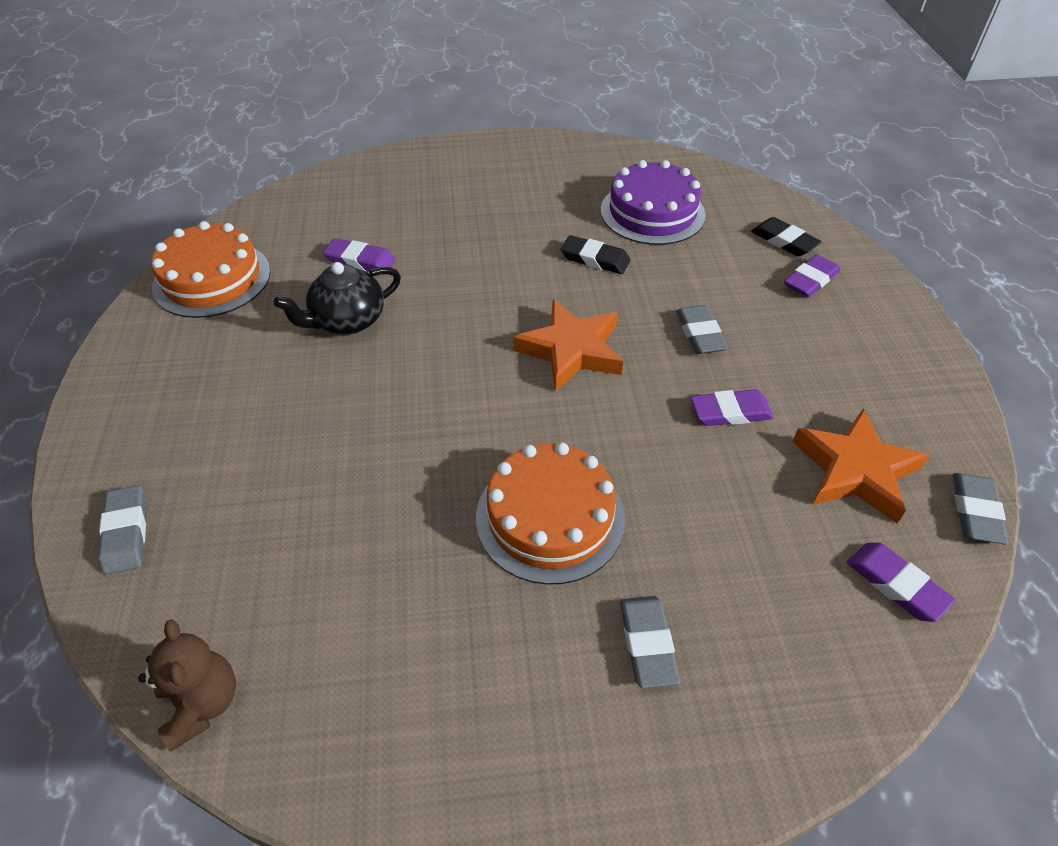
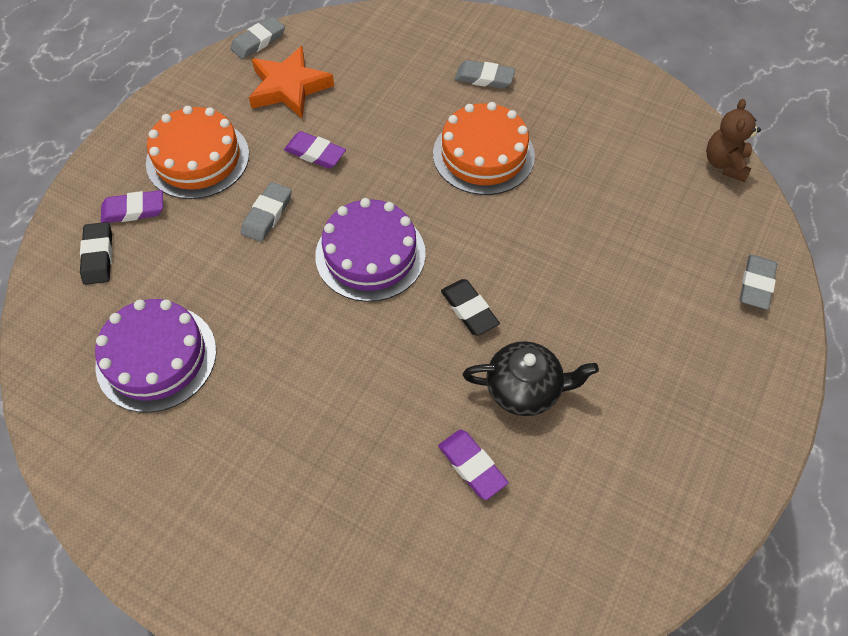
camera: 145 degrees left, 10 degrees up
orange cake [151,221,271,318] -> orange cake moved to [146,106,249,199]
orange star [513,300,623,391] -> purple cake [315,198,426,302]
black eraser [561,235,630,274] -> black eraser moved to [441,279,500,336]
grey eraser [620,596,680,688] -> grey eraser turned 75 degrees clockwise [455,60,515,89]
purple eraser [847,543,955,622] -> none

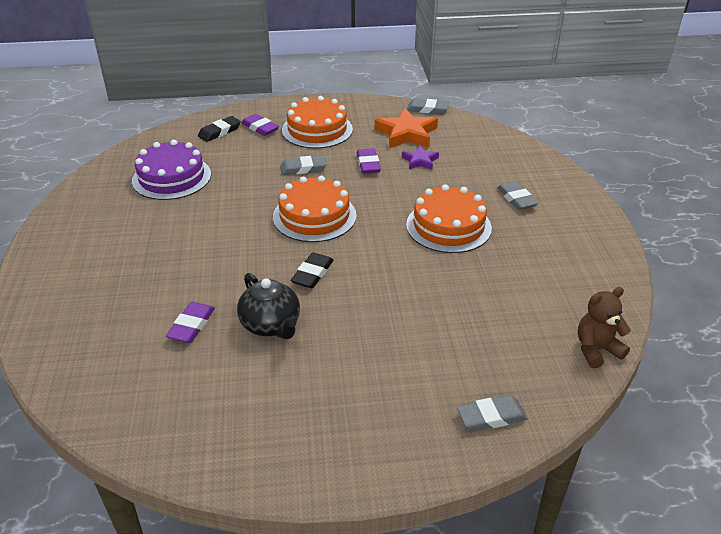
camera: 55 degrees right, 20 degrees down
purple cake [315,198,426,302] -> orange cake [273,176,357,242]
none -> purple star [402,146,439,170]

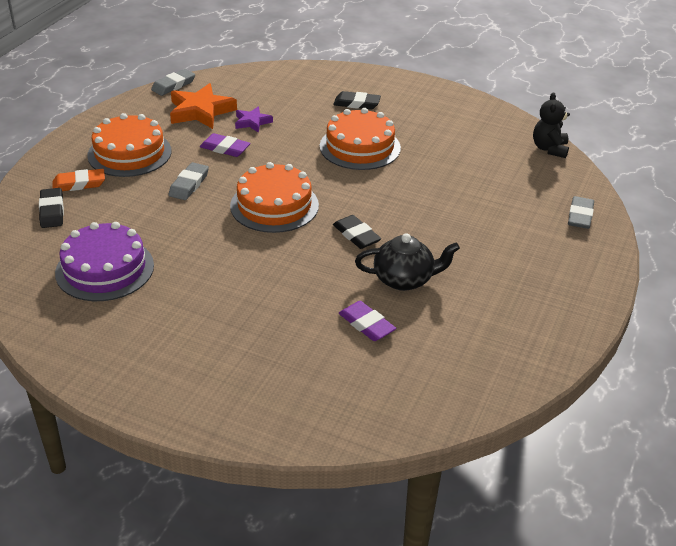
camera: 60 degrees left, 0 degrees up
purple eraser [241,114,279,136] -> orange eraser [52,169,105,191]
grey eraser [497,181,538,210] -> black eraser [333,91,381,109]
brown teddy bear [578,287,631,368] -> black teddy bear [533,92,570,158]

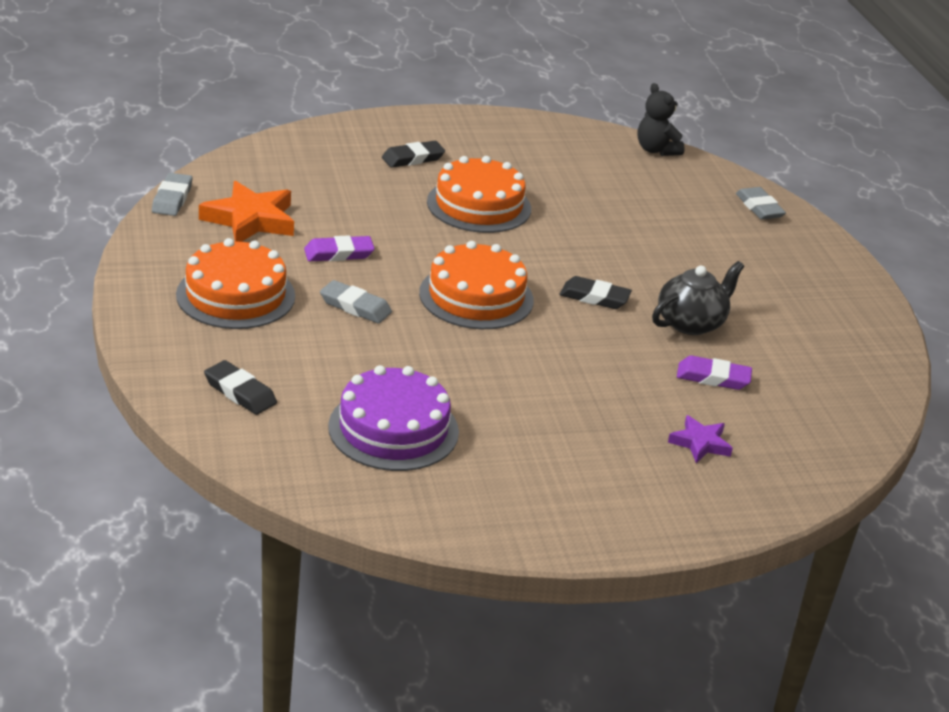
camera: 40 degrees left, 5 degrees down
orange eraser [52,169,105,191] -> none
grey eraser [169,162,209,200] -> grey eraser turned 45 degrees counterclockwise [320,280,392,324]
purple star [235,106,273,133] -> purple star moved to [668,415,733,463]

